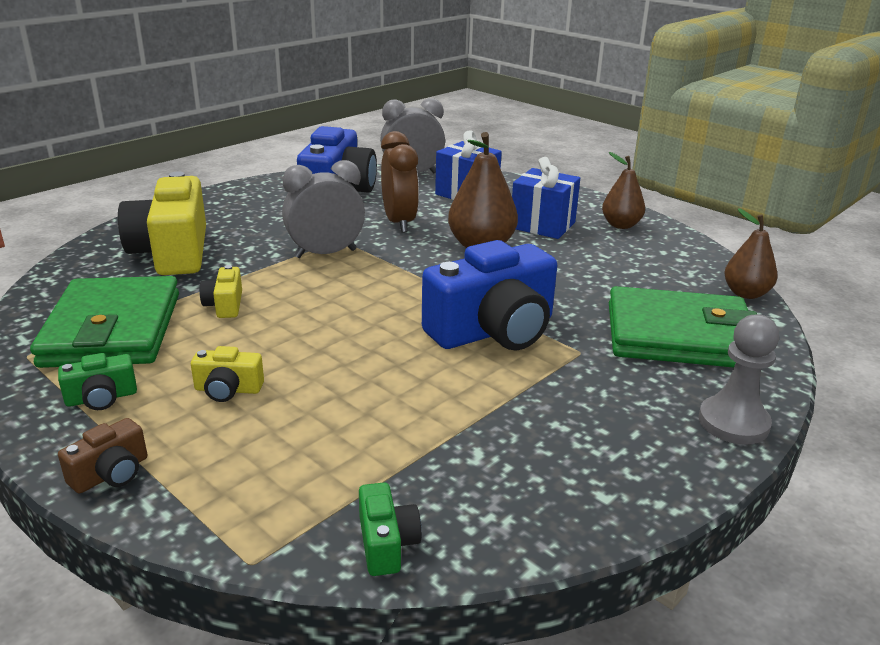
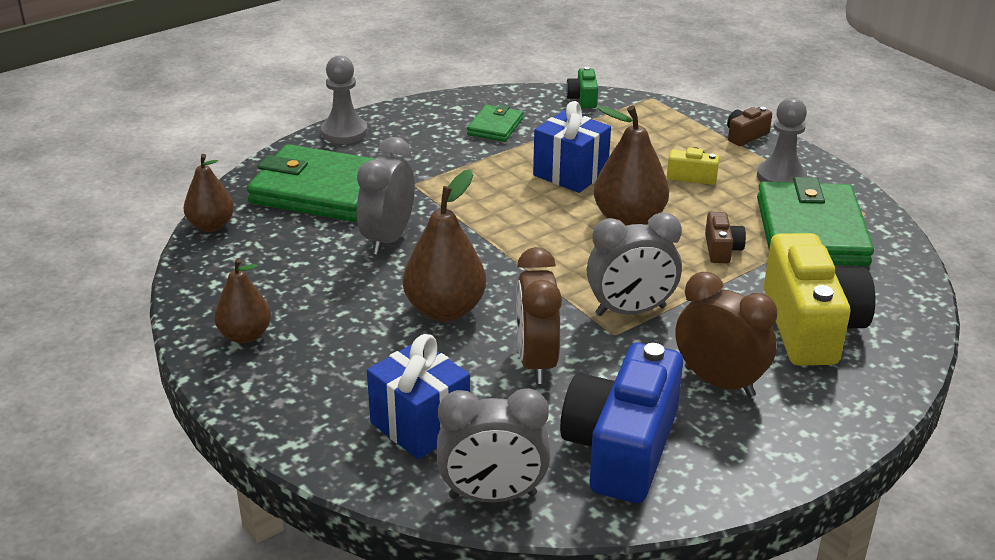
camera: 170 degrees left, 5 degrees up
green camera [58,353,137,410] -> grey pawn [757,98,807,182]
yellow camera [200,265,242,318] -> brown camera [705,212,746,263]
blue camera [422,240,557,351] -> none
blue gift [512,157,580,239] -> blue gift moved to [533,101,611,193]
none -> grey clock [357,137,415,255]
none -> green wallet [467,104,523,142]
none -> brown pear [594,106,669,225]
none -> brown clock [675,272,777,397]

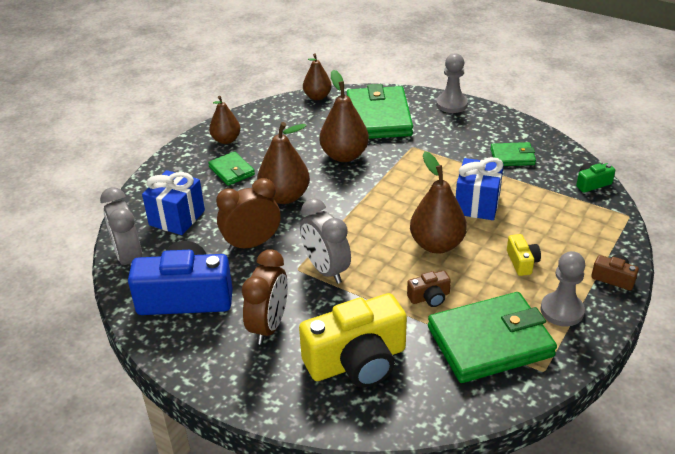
camera: 70 degrees right, 5 degrees up
grey clock [357,137,415,255] -> brown pear [319,70,369,162]
none -> green wallet [208,151,255,186]

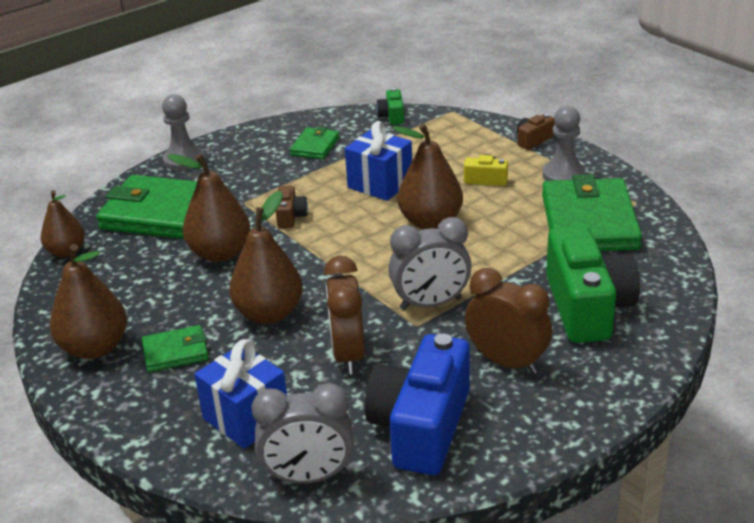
camera: 70 degrees left, 5 degrees down
brown pear [209,96,240,144] -> brown pear [50,244,127,359], size x1.54
yellow camera [299,293,407,388] -> green camera [546,226,640,343]
brown camera [407,270,451,307] -> brown camera moved to [276,186,308,228]

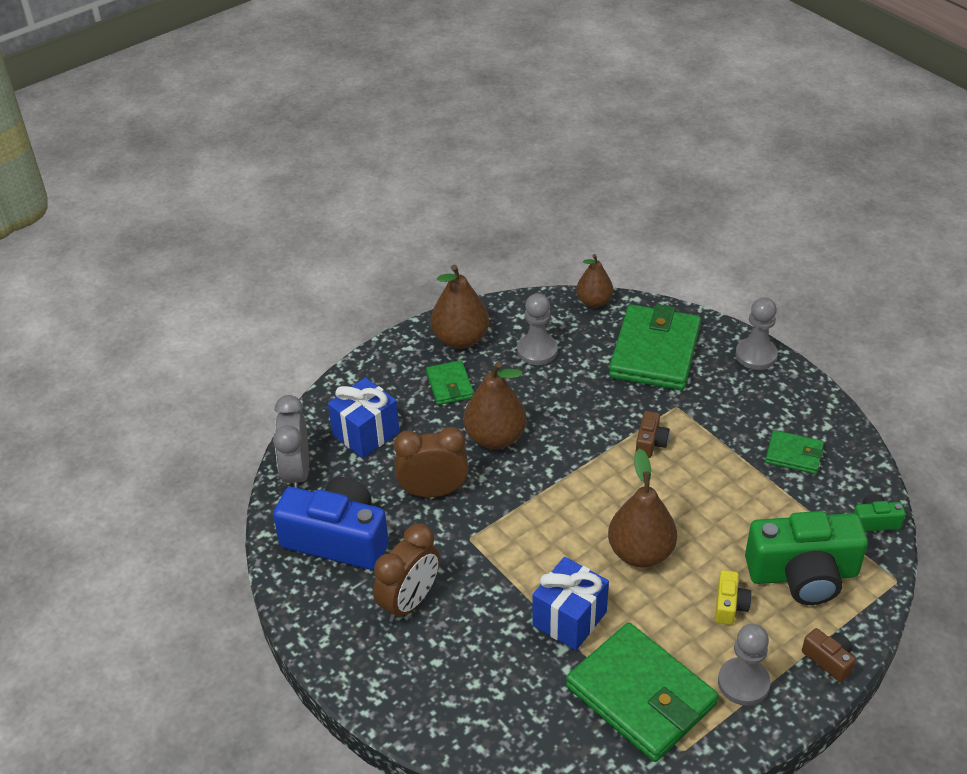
camera: 90 degrees right, 10 degrees up
brown pear [168,154,251,262] -> none
brown camera [276,186,308,228] -> brown camera turned 75 degrees counterclockwise [636,411,670,458]
blue gift [345,121,412,201] -> blue gift moved to [532,557,609,650]
grey clock [389,217,472,310] -> none
green wallet [542,174,642,251] -> green wallet turned 45 degrees clockwise [566,623,718,762]
green camera [546,226,640,343] -> green camera moved to [745,511,868,605]
none -> grey pawn [517,293,558,365]

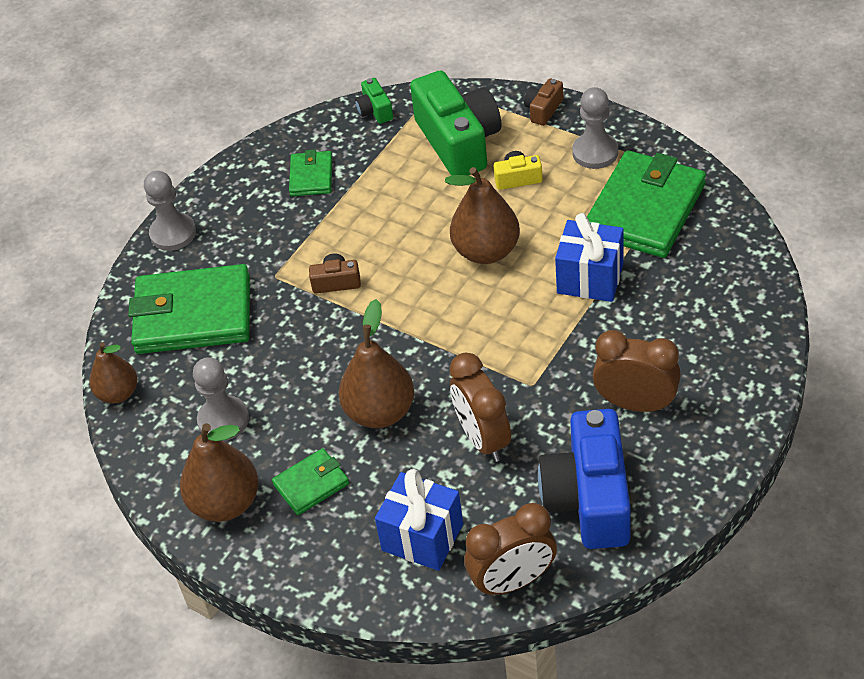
camera: 105 degrees left, 5 degrees up
grey clock [273,395,309,488] -> brown clock [464,503,557,596]

